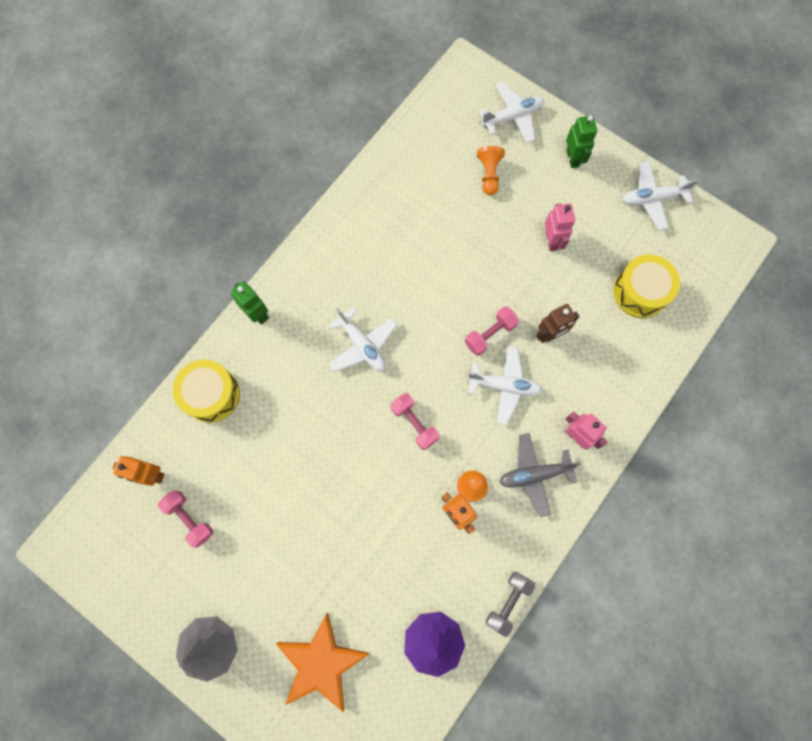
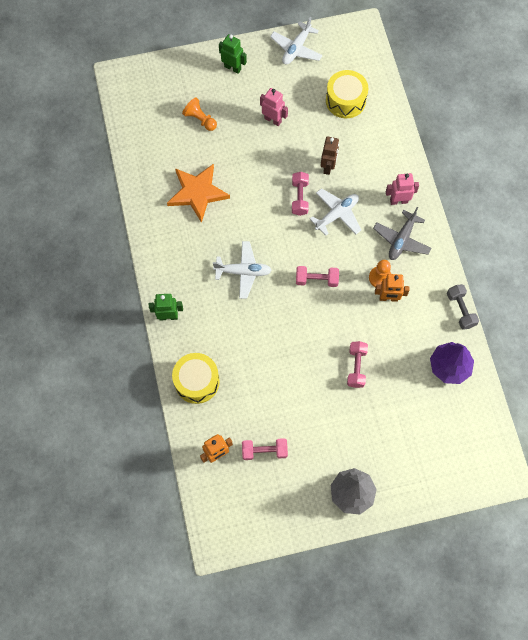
camera: 50 degrees left, 5 degrees down
orange star [276,613,369,712] -> orange star moved to [167,164,230,223]
white plane [479,81,544,143] -> none
none -> pink dumbbell [347,341,368,388]

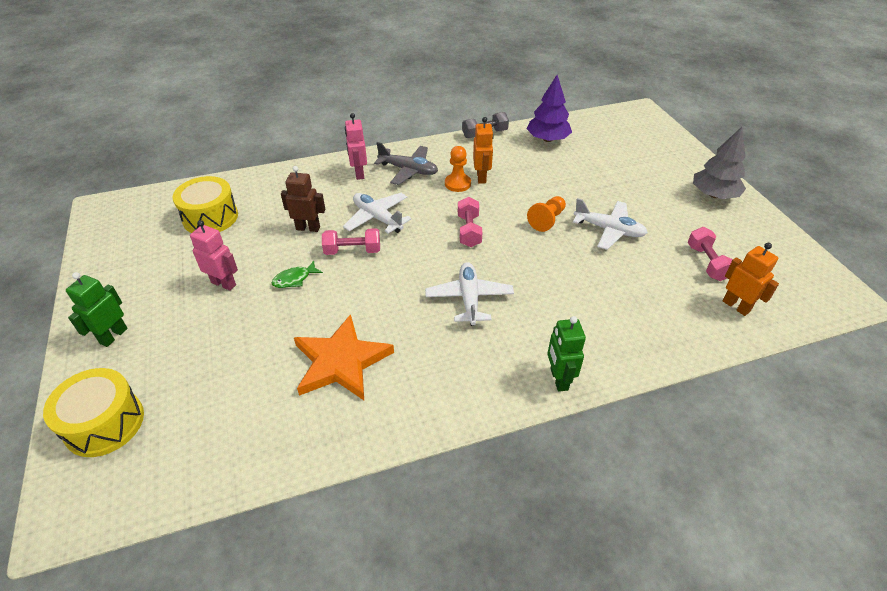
camera: 95 degrees left, 25 degrees down
yellow drum [172,353,220,404] -> yellow drum moved to [43,368,144,457]
orange pawn [182,97,217,131] -> orange pawn moved to [527,196,566,232]
pink robot [260,88,288,126] -> pink robot turned 90 degrees clockwise [190,220,238,291]
white plane [270,17,323,65] -> white plane moved to [573,198,648,250]
pink dumbbell [347,341,368,388] -> none
none -> green fish [272,261,323,288]

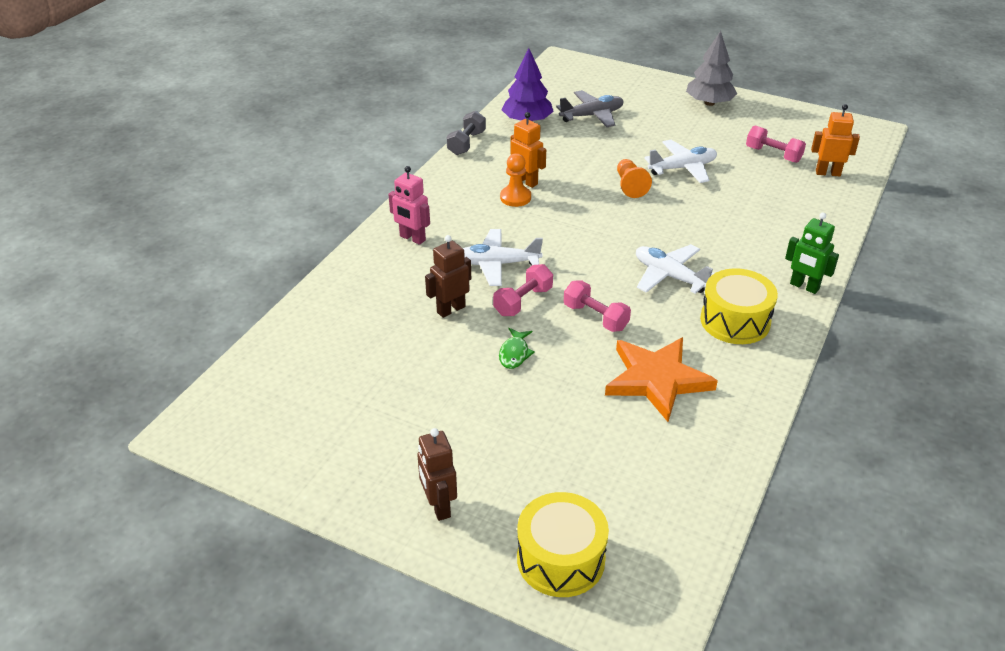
camera: 45 degrees left, 5 degrees down
green robot [66,272,128,347] -> brown robot [417,428,457,521]
yellow drum [172,176,238,233] -> yellow drum moved to [700,268,778,344]
pink robot [190,220,238,291] -> none
grey plane [374,142,438,185] -> grey plane moved to [556,90,624,127]
pink dumbbell [458,197,483,247] -> pink dumbbell moved to [564,281,631,332]

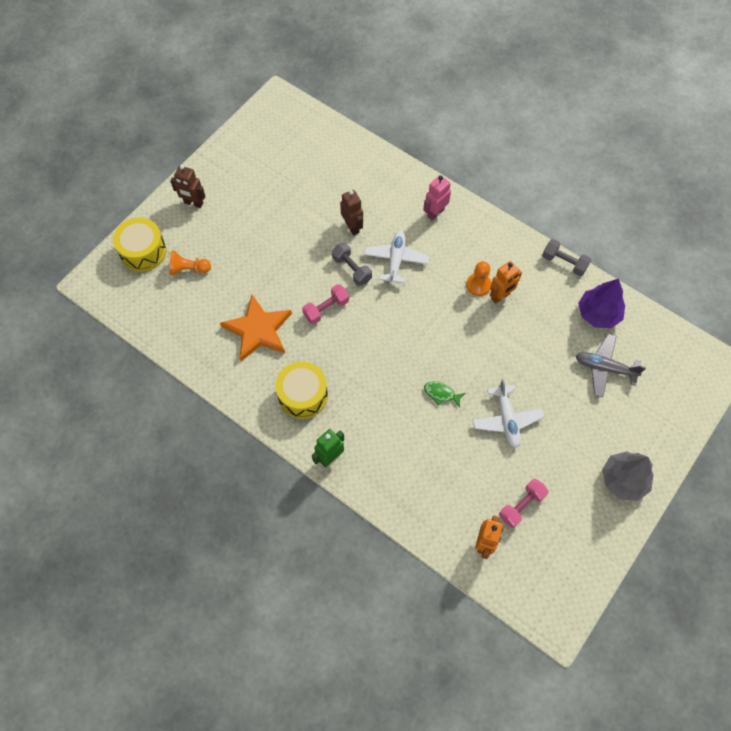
camera: 100 degrees right, 25 degrees up
brown robot [417,428,457,521] -> brown robot turned 150 degrees counterclockwise [170,165,205,208]
pink dumbbell [493,264,553,316] -> grey dumbbell [332,243,372,286]
green fish [499,328,535,369] -> green fish moved to [424,381,465,408]
grey plane [556,90,624,127] -> grey plane turned 120 degrees clockwise [576,334,646,397]
orange pawn [617,159,652,198] -> orange pawn moved to [169,251,211,275]
white plane [636,244,715,294] -> none

